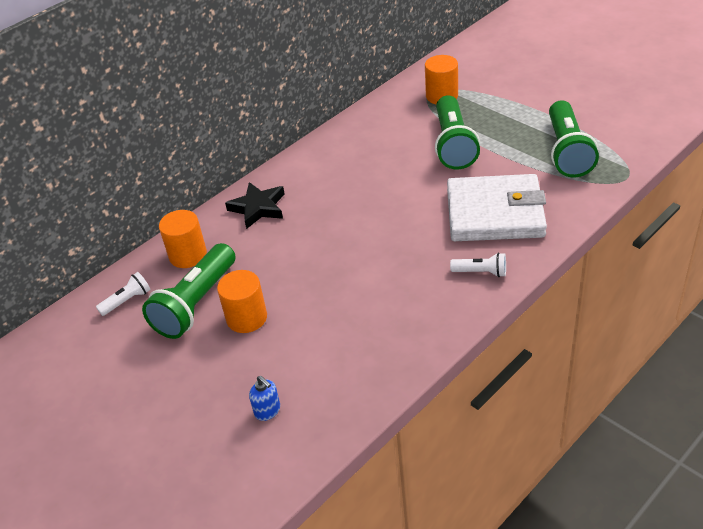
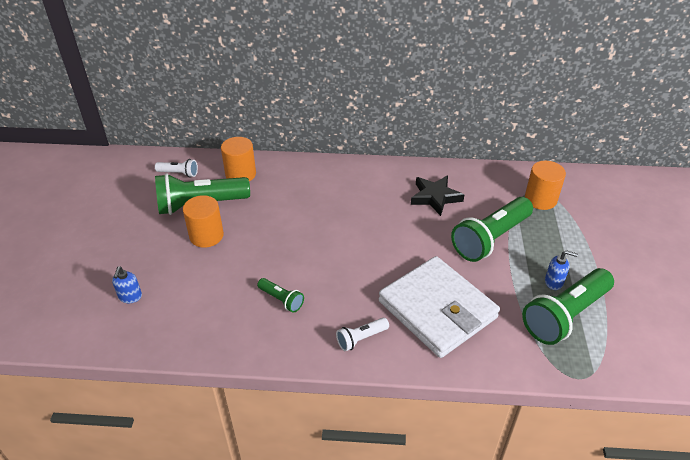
camera: 45 degrees right, 0 degrees up
black star [225,182,285,229] -> black star moved to [411,175,464,216]
white flashlight [450,253,506,277] -> white flashlight turned 90 degrees clockwise [336,318,389,351]
none -> green flashlight [257,278,304,313]
none -> blue soap dispenser [545,250,578,290]

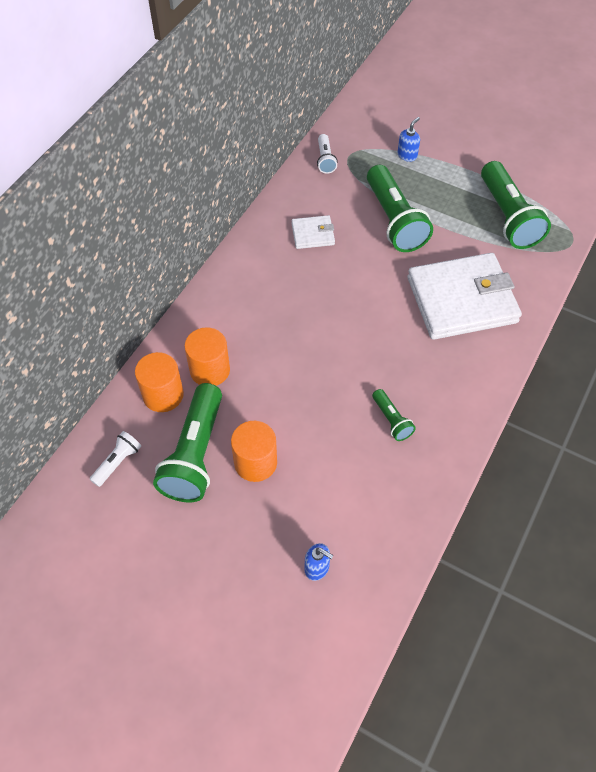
camera: 65 degrees left, 15 degrees up
green flashlight [257,278,304,313] -> green flashlight turned 90 degrees clockwise [372,389,416,441]
white flashlight [336,318,389,351] -> white flashlight moved to [317,134,338,174]
black star [411,175,464,216] -> white wallet [292,215,335,249]
orange cylinder [525,161,566,210] -> orange cylinder moved to [185,327,230,386]
blue soap dispenser [545,250,578,290] -> blue soap dispenser moved to [397,117,420,162]

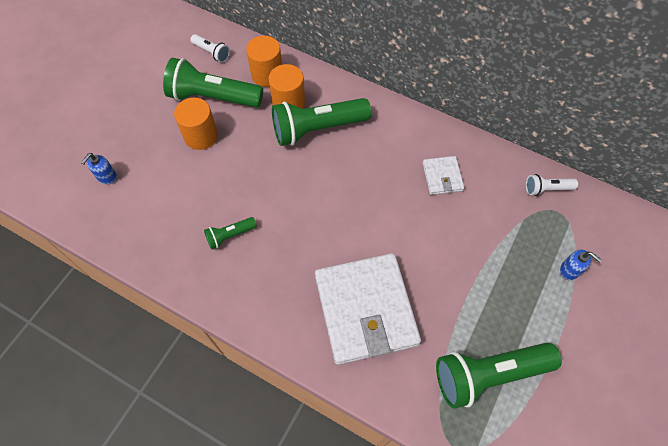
camera: 90 degrees right, 5 degrees up
green flashlight [367,165,433,252] -> green flashlight moved to [272,98,371,146]

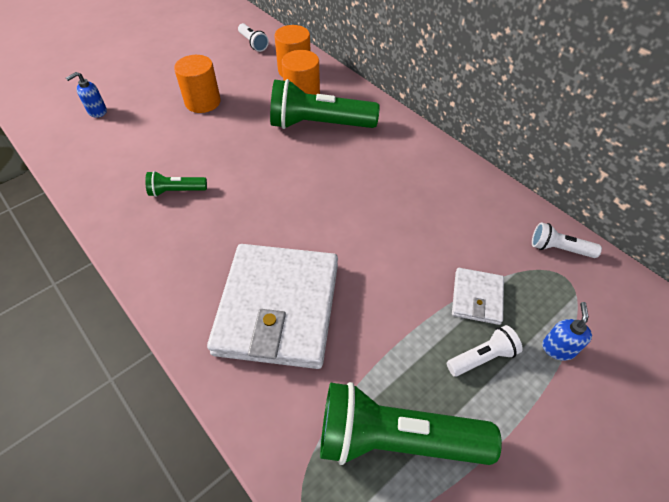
camera: 20 degrees right, 10 degrees down
green flashlight [163,58,263,108] -> none
white wallet [423,156,465,195] -> white wallet moved to [452,268,504,325]
blue soap dispenser [560,249,602,280] -> blue soap dispenser turned 135 degrees counterclockwise [542,302,592,361]
none -> white flashlight [447,325,523,377]

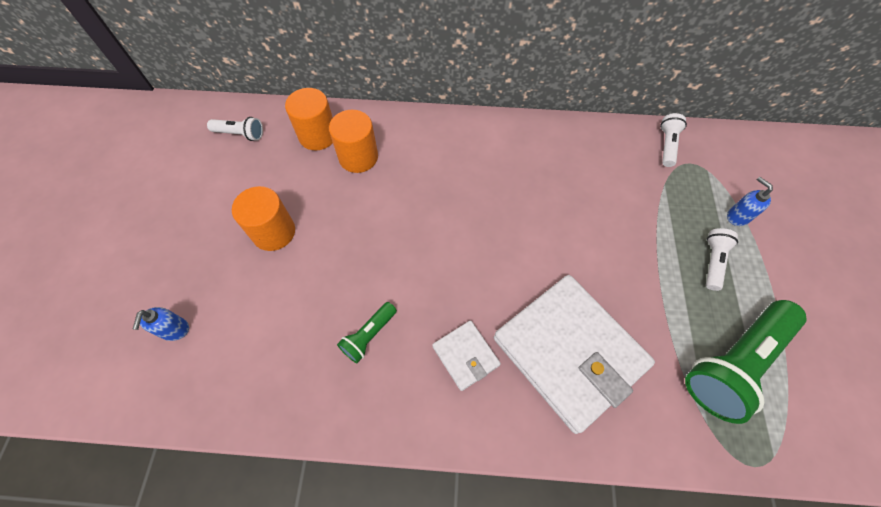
camera: 45 degrees left, 10 degrees up
green flashlight [270,79,380,129] -> none
white wallet [452,268,504,325] -> white wallet moved to [432,320,501,391]
white flashlight [532,222,602,258] -> white flashlight turned 135 degrees clockwise [660,113,687,167]

